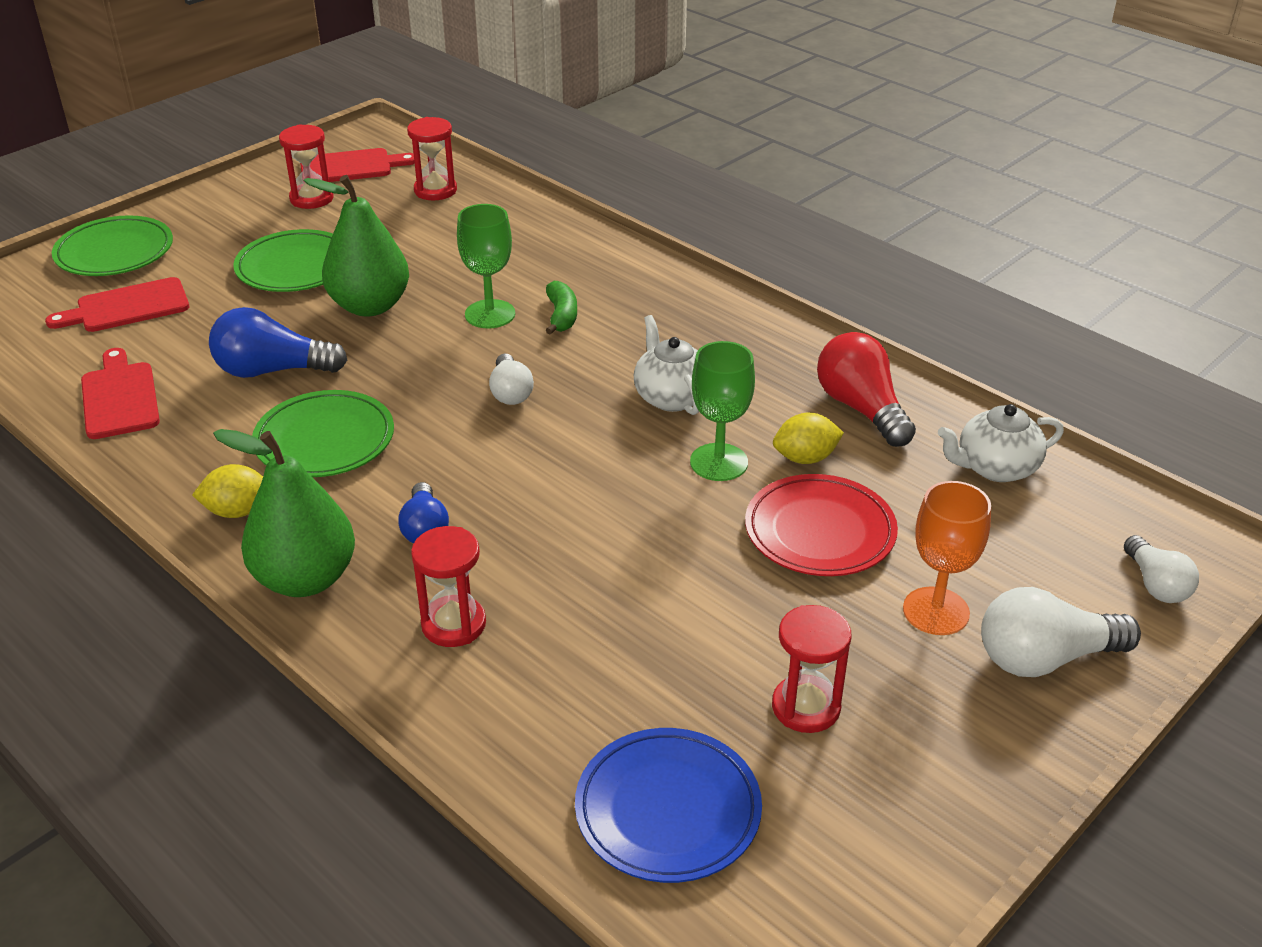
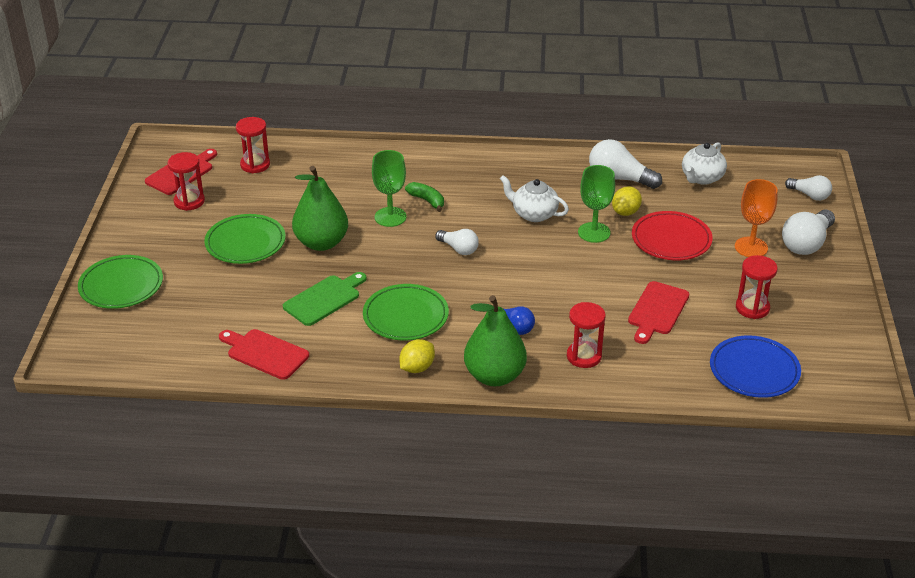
camera: 40 degrees left, 0 degrees up
red cutting board [45,277,189,332] -> red cutting board moved to [628,281,689,344]
blue light bulb [209,307,347,378] -> green cutting board [283,272,367,326]
red light bulb [817,332,916,447] -> white light bulb [589,139,662,189]

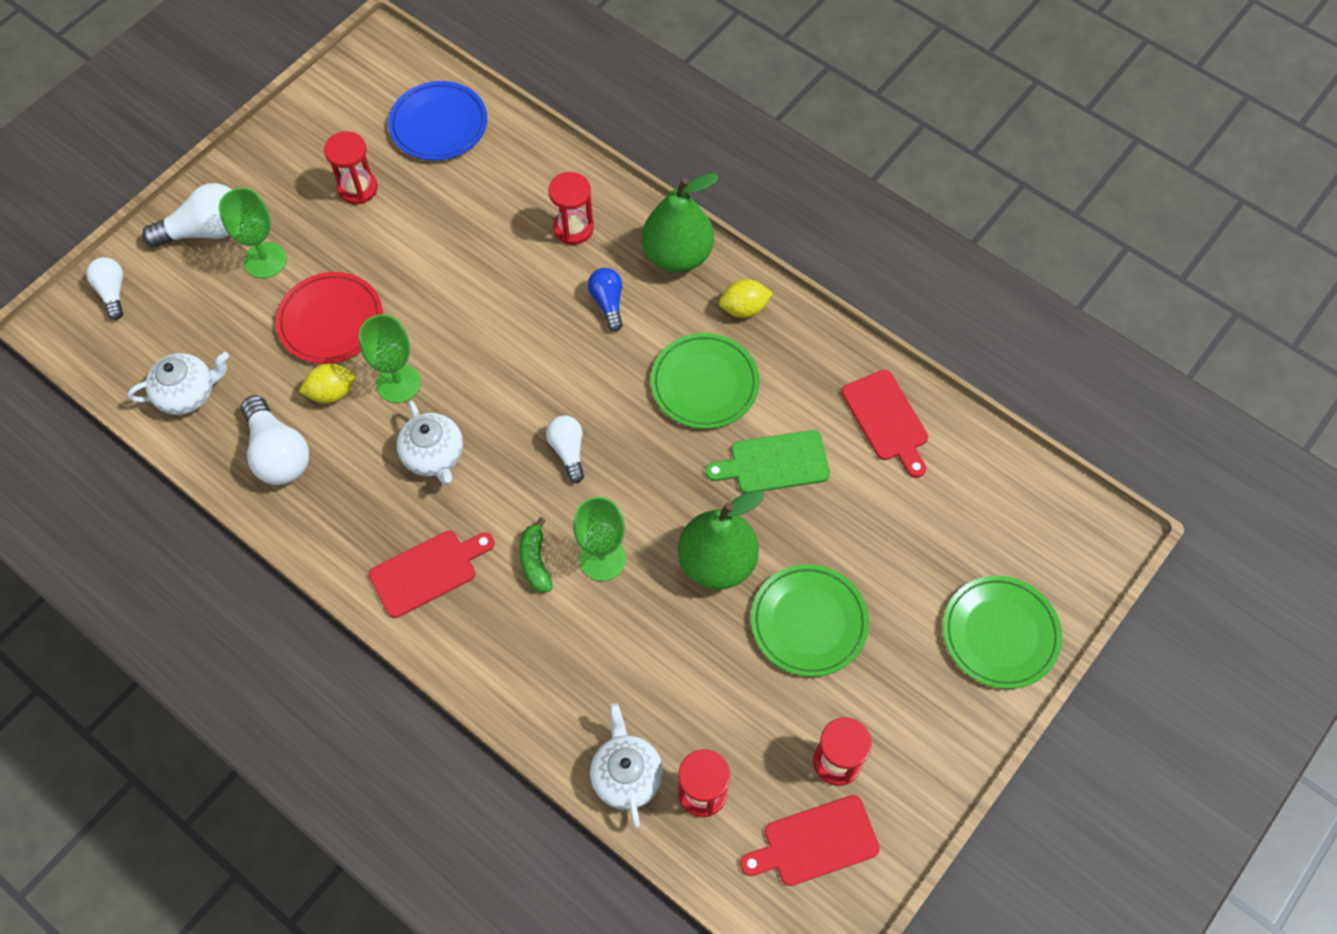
camera: 145 degrees left, 25 degrees up
red cutting board [628,281,689,344] -> red cutting board moved to [369,531,495,618]
orange goblet [735,179,778,257] -> green goblet [219,188,287,278]
none -> white teapot [590,703,663,828]

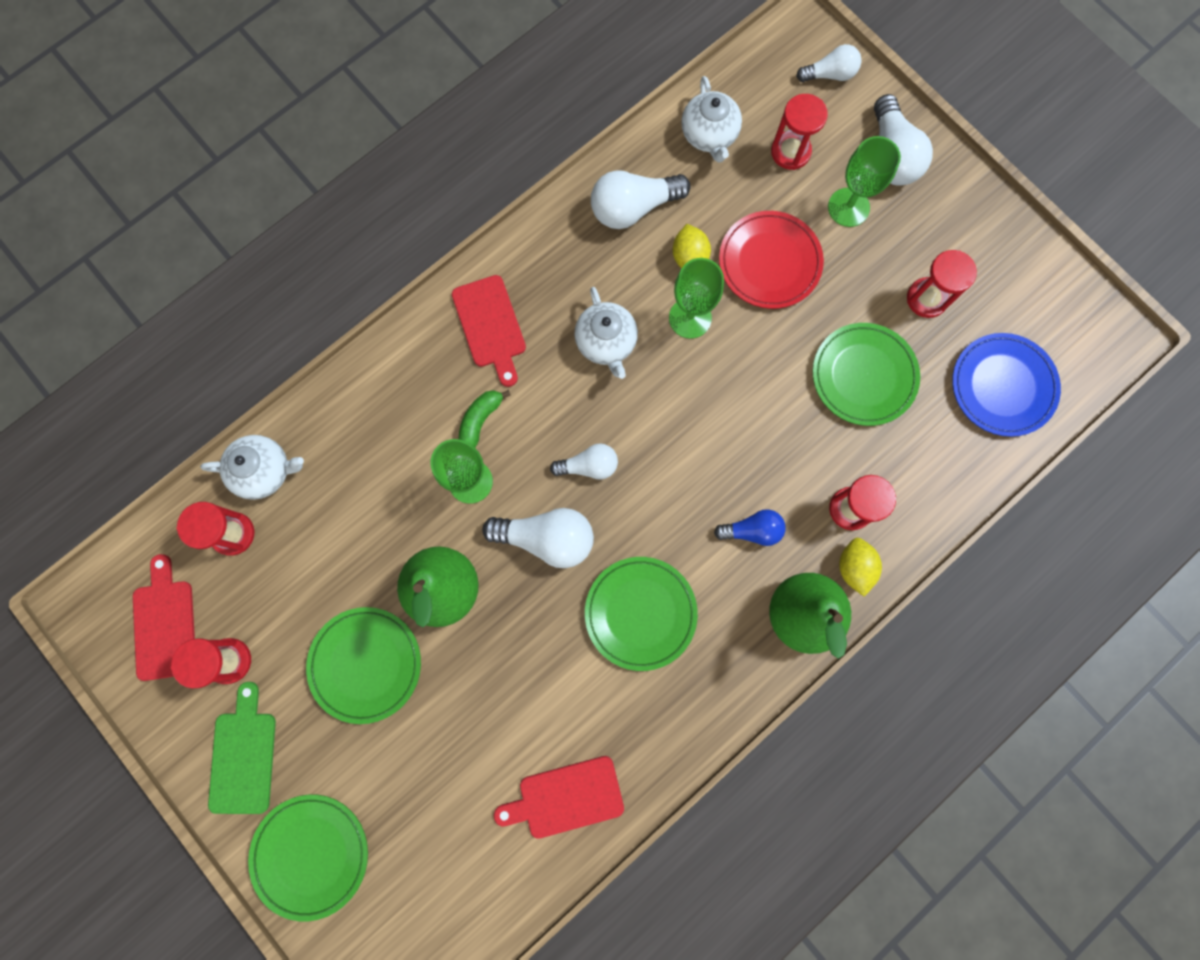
camera: 100 degrees right, 15 degrees up
white teapot [397,400,463,485] -> white teapot turned 90 degrees counterclockwise [574,287,638,379]
green banana [519,517,553,593] -> green banana turned 60 degrees counterclockwise [459,390,511,447]
green cutting board [705,430,830,493] -> green cutting board moved to [208,682,276,814]
yellow lemon [719,279,773,318] -> yellow lemon moved to [839,538,882,596]
none -> white light bulb [482,508,594,568]
none -> red hourglass [771,94,828,170]
none -> green plate [813,323,920,426]

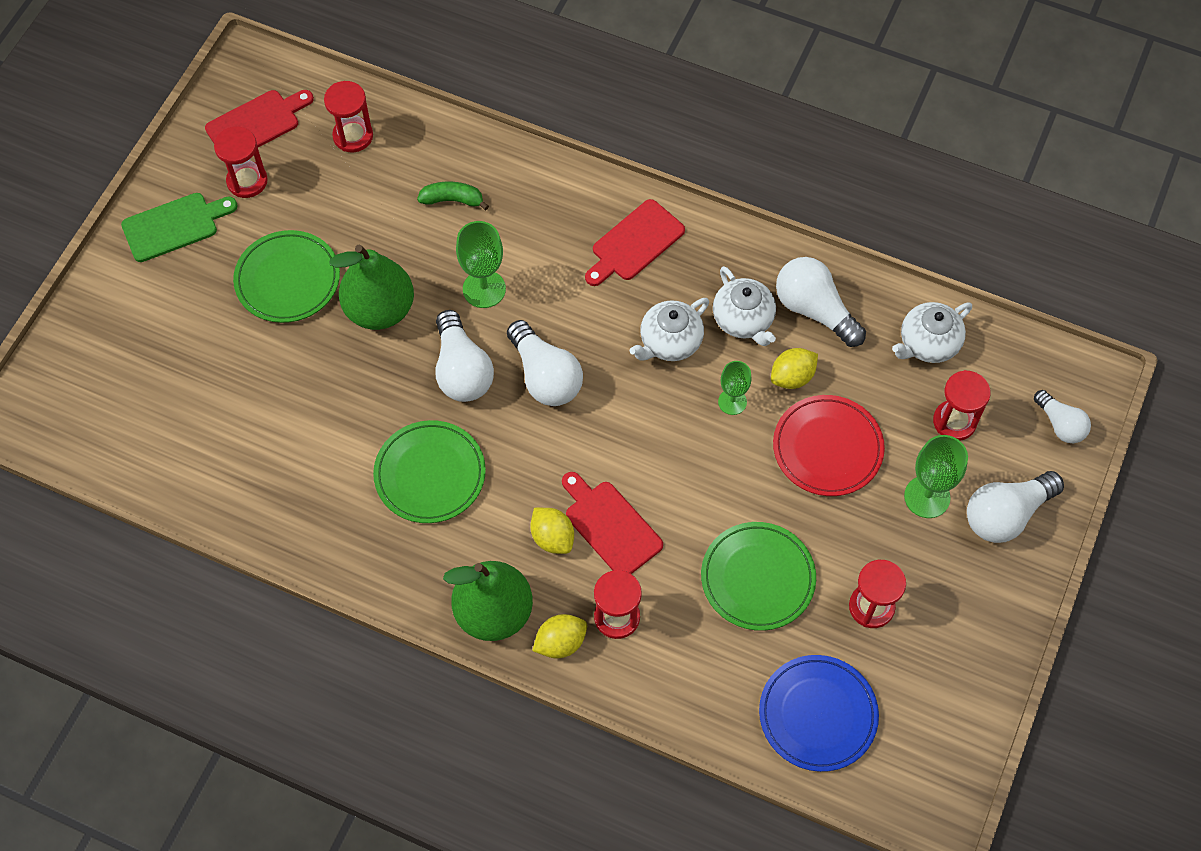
camera: 65 degrees right, 15 degrees down
white teapot [200,435,304,500] -> white teapot moved to [713,266,776,346]
green plate [248,794,368,922] -> none
green banana [459,390,511,447] -> green banana moved to [417,182,489,210]
red cutting board [494,756,624,839] -> red cutting board moved to [562,472,663,574]
white light bulb [550,443,618,480] -> white light bulb [507,320,583,406], size x1.62
green goblet [669,258,724,339] -> green goblet [718,361,752,415], size x0.65
blue light bulb [714,509,786,546] -> yellow lemon [530,508,574,554]

